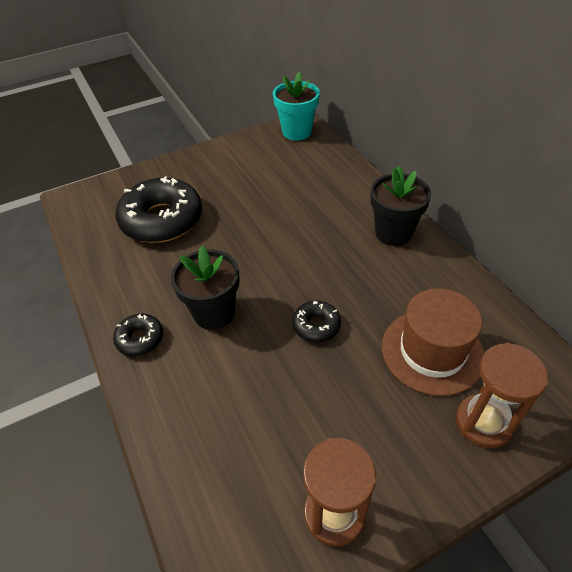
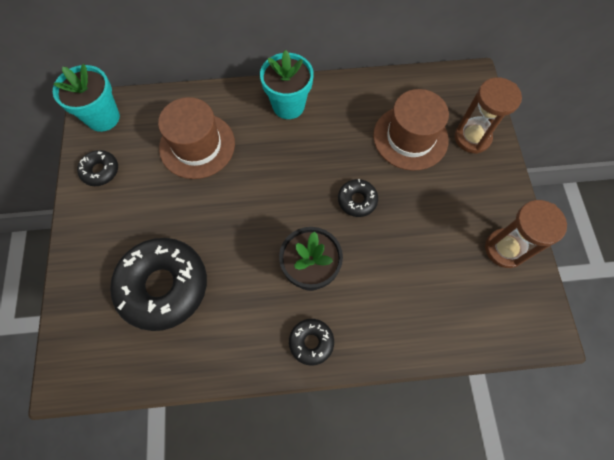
camera: 70 degrees left, 20 degrees up
black flower pot [370,166,431,246] -> turquoise flower pot [260,50,314,119]
none -> black donut [77,150,118,186]
none -> brown hat [158,97,235,179]

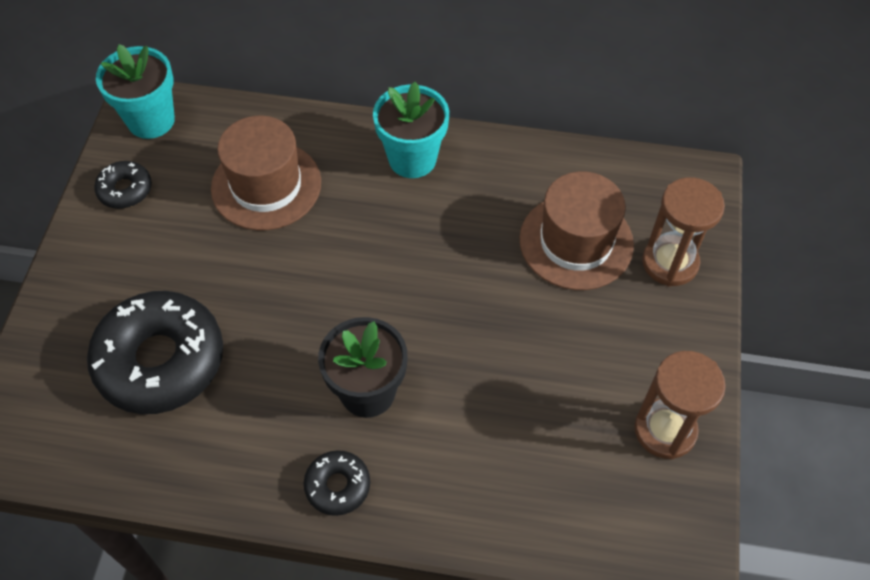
camera: 15 degrees right, 10 degrees down
black donut [338,179,378,217] -> none

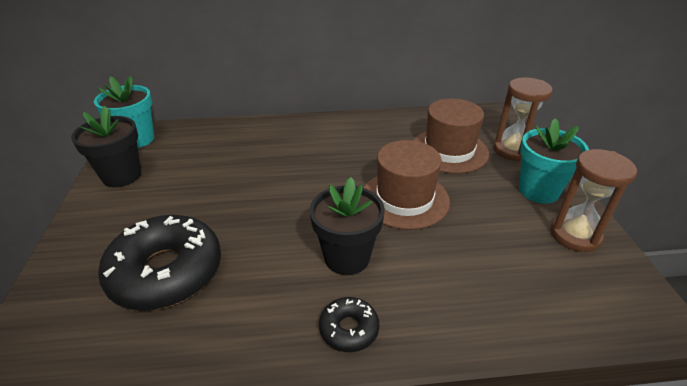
camera: 15 degrees left, 20 degrees down
black donut [94,161,152,209] -> black flower pot [71,106,141,187]
brown hat [211,116,321,230] -> brown hat moved to [364,140,450,230]
turquoise flower pot [373,82,449,178] -> turquoise flower pot moved to [519,118,589,203]

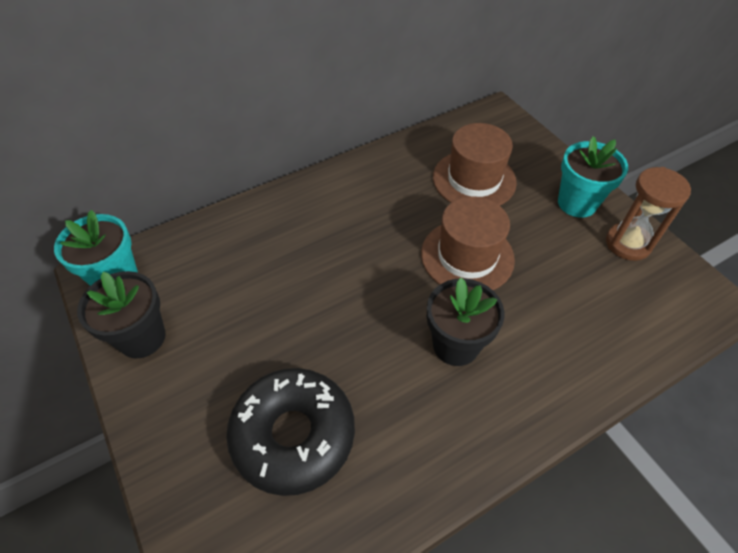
camera: 25 degrees left, 15 degrees up
black donut [319,297,379,352] -> none
brown hourglass [494,77,553,161] -> none

